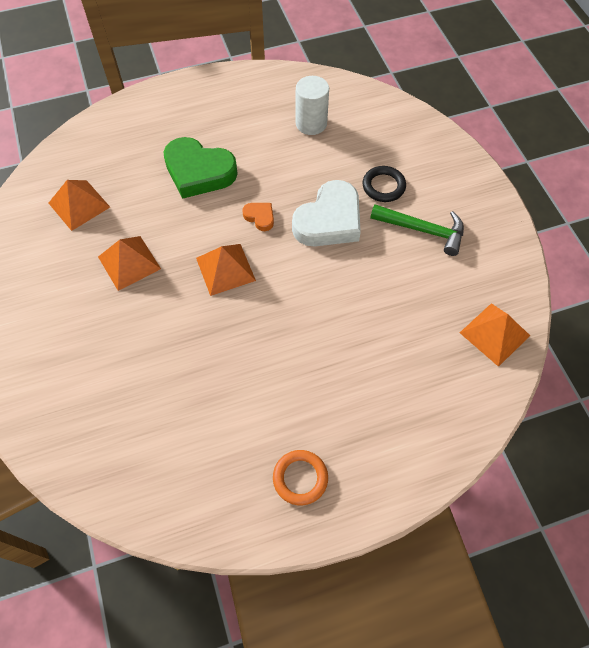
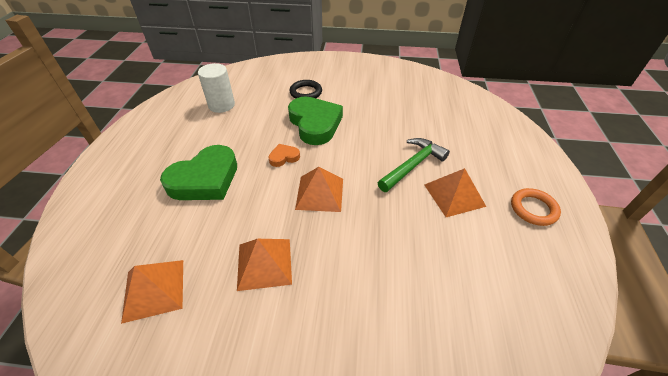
camera: 65 degrees left, 15 degrees down
white heart [292,180,361,247] -> green heart [288,96,343,145]
green hammer [370,204,464,256] -> green hammer moved to [378,138,450,192]
orange pyramid [460,303,530,367] -> orange pyramid moved to [424,168,486,217]

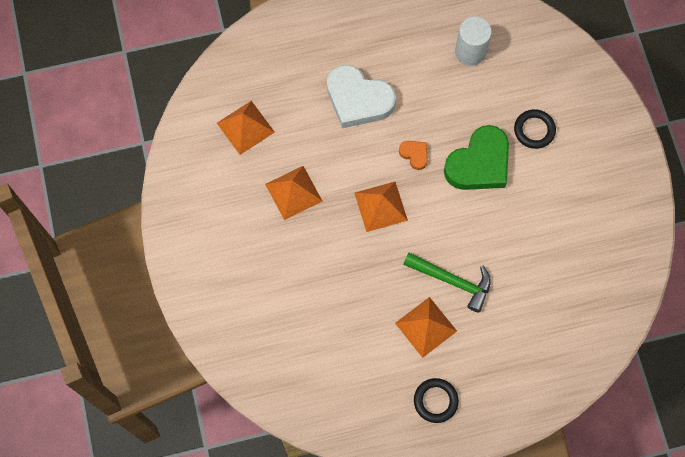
camera: 70 degrees right, 25 degrees up
green heart [160,145,237,200] -> white heart [327,64,396,128]
orange ring [511,188,561,226] -> black ring [414,378,459,423]

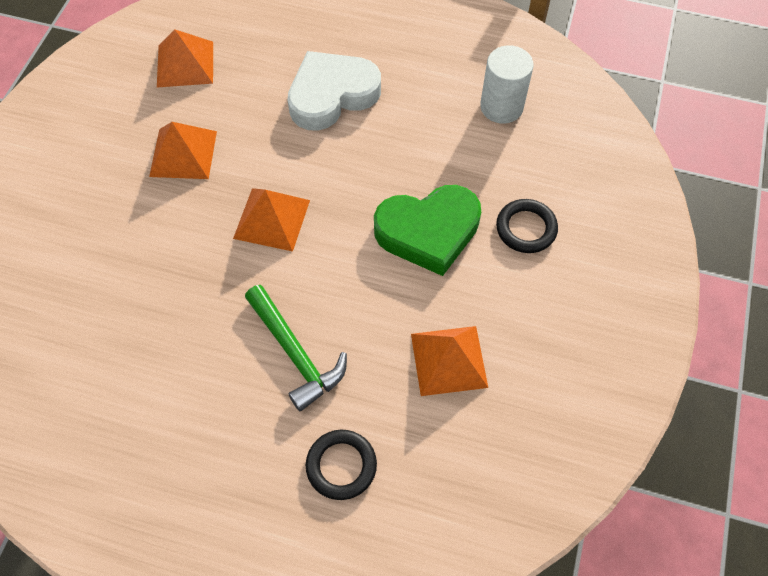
camera: 30 degrees right, 10 degrees down
white heart [327,64,396,128] -> white heart turned 90 degrees clockwise [287,51,381,131]
orange pyramid [395,297,457,358] -> orange pyramid moved to [411,326,488,396]
orange heart [399,141,428,170] -> none
black ring [414,378,459,423] -> black ring moved to [306,430,377,500]

